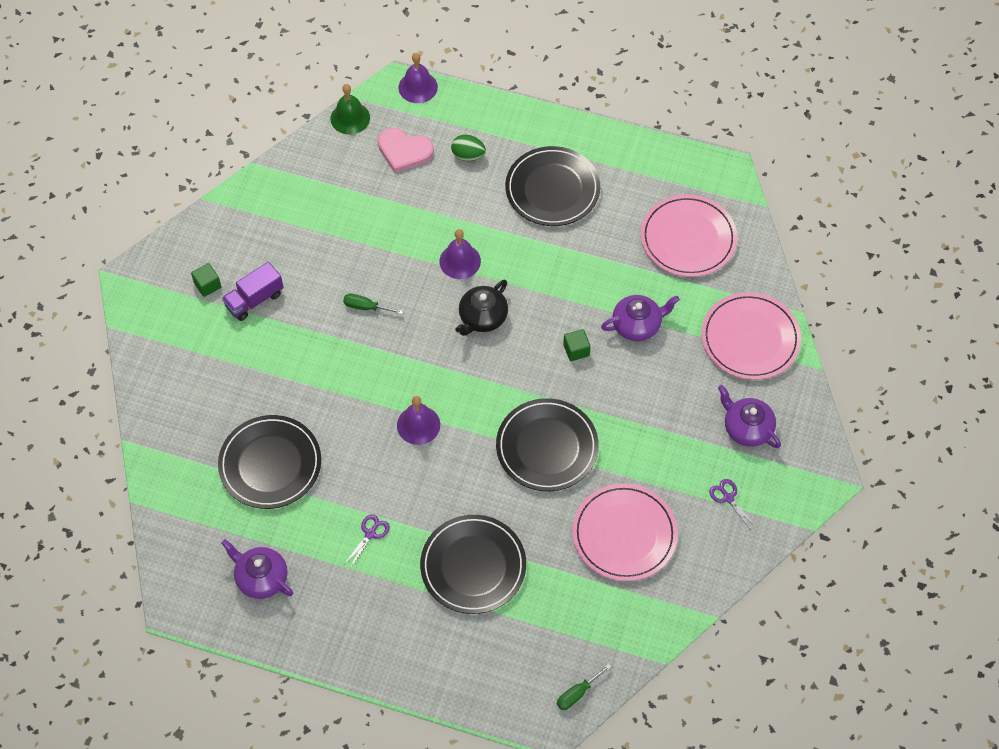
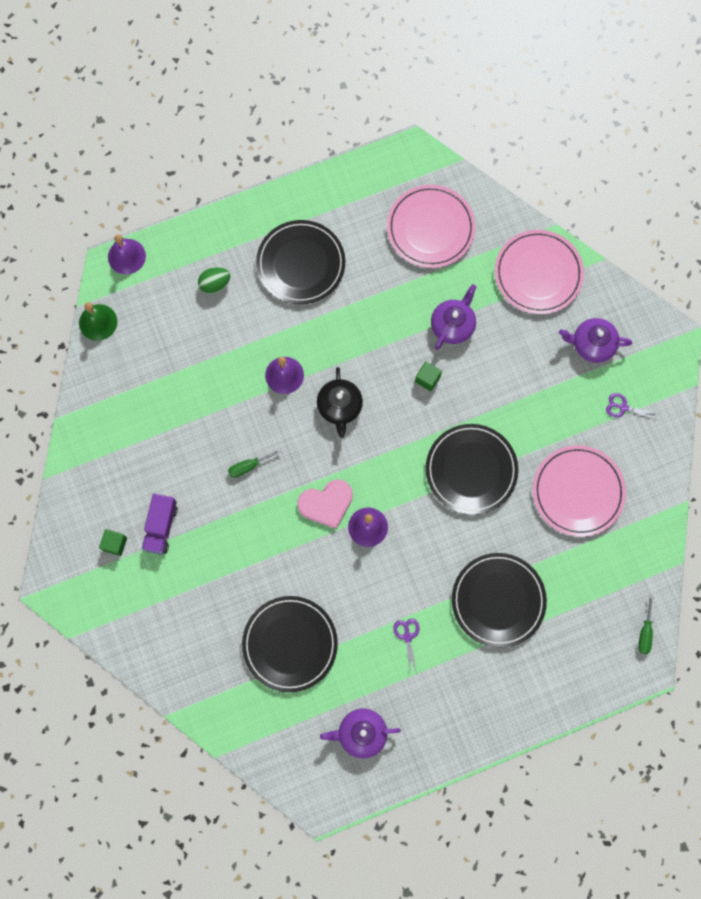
camera: 40 degrees left, 15 degrees up
pink heart [378,128,434,173] -> pink heart moved to [297,479,353,529]

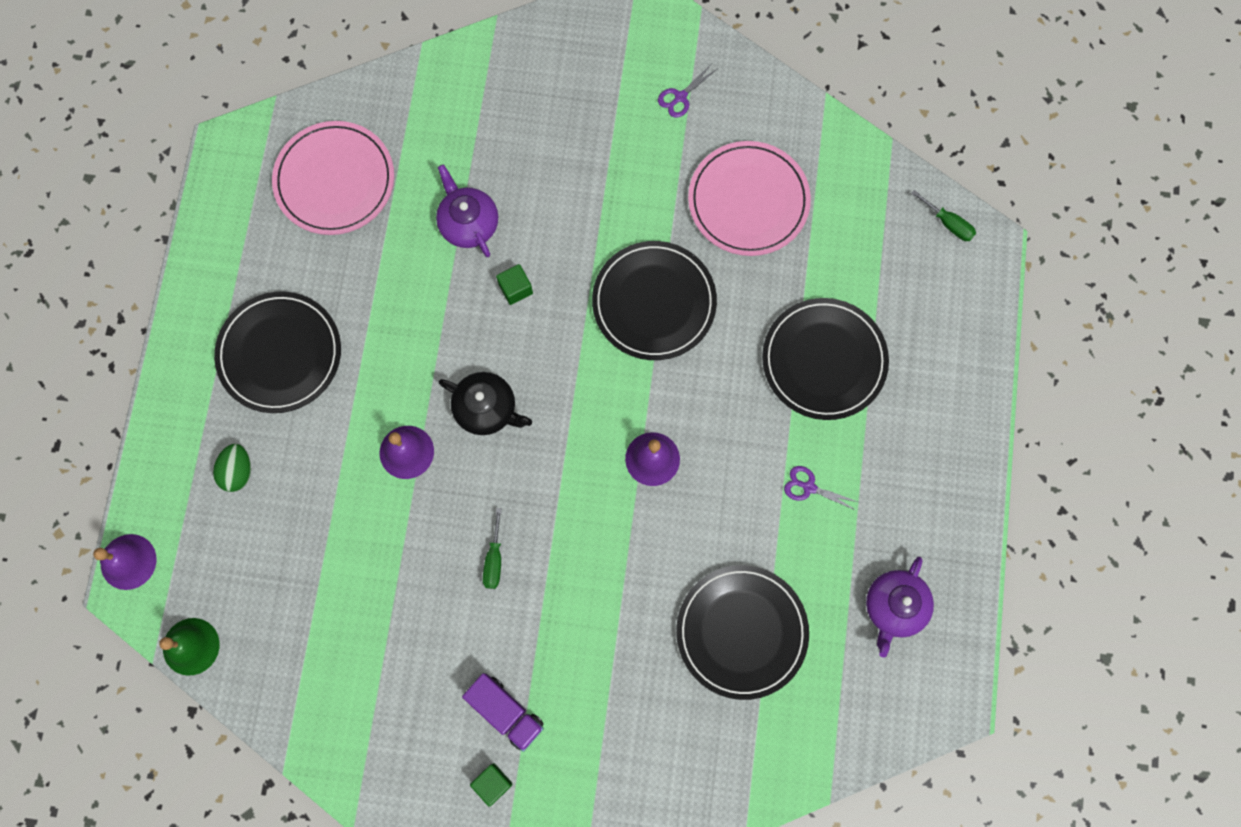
camera: 60 degrees left, 0 degrees up
pink heart [297,479,353,529] -> none
pink plate [495,230,584,314] -> none
purple teapot [559,318,632,363] -> none

